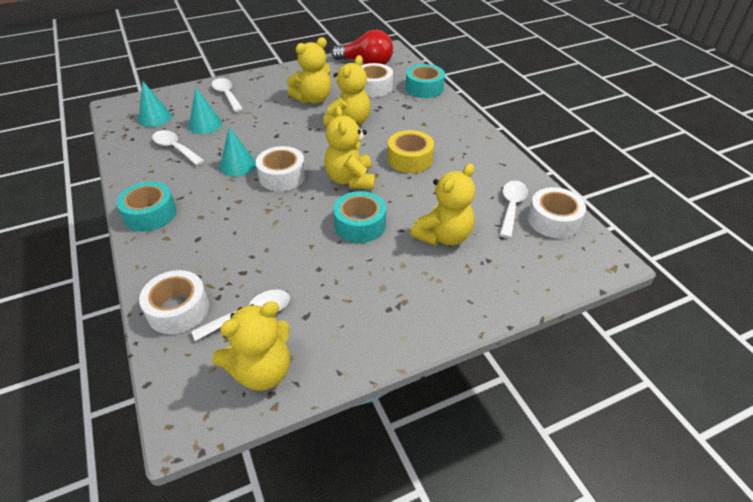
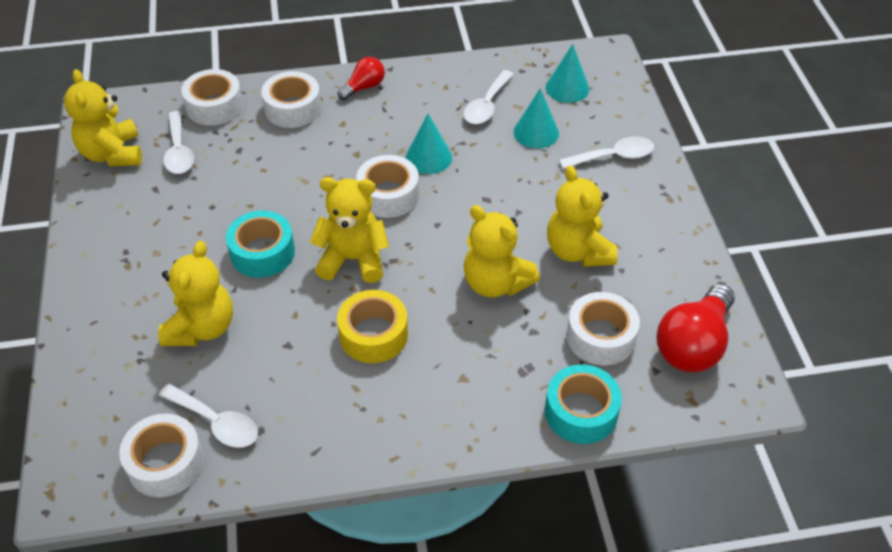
camera: 105 degrees right, 5 degrees up
turquoise tape [117,181,176,232] -> red light bulb [338,57,385,100]
white spoon [152,130,205,166] -> white spoon turned 150 degrees clockwise [464,70,514,124]
yellow teddy bear [411,164,475,246] -> yellow teddy bear turned 135 degrees counterclockwise [158,241,233,346]
none -> white tape [261,71,321,128]

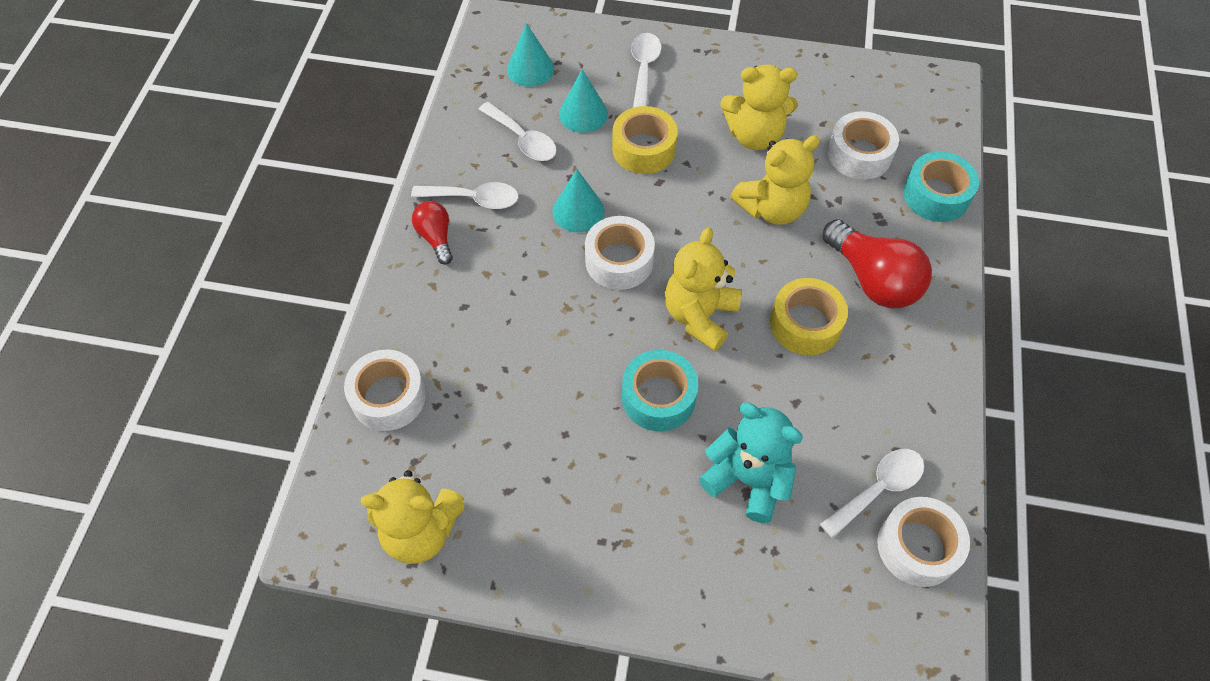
camera: 70 degrees left, 10 degrees up
yellow teddy bear [158,241,233,346] -> turquoise teddy bear [699,403,803,523]
white spoon [163,111,194,174] -> white spoon moved to [411,182,519,209]
white tape [261,71,321,128] -> none
red light bulb [657,284,735,372] -> red light bulb moved to [823,219,932,308]
none -> yellow tape [612,106,678,174]

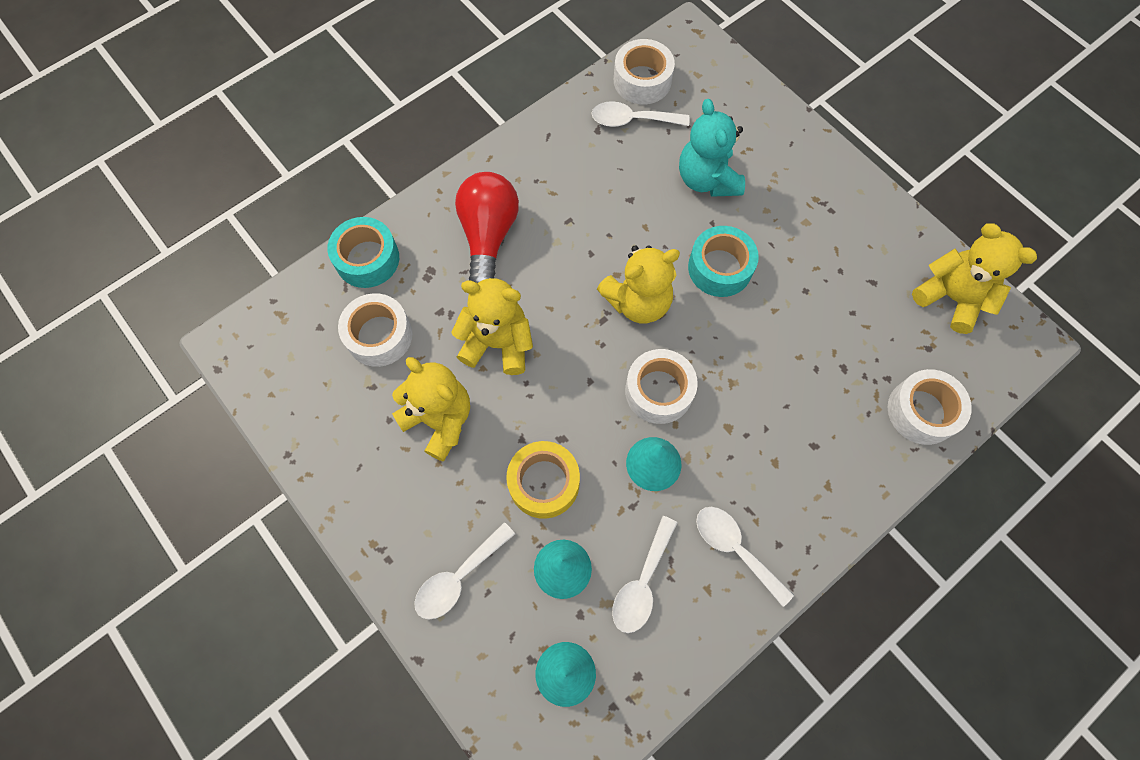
camera: 140 degrees left, 10 degrees up
red light bulb [412,201,453,265] -> none
white spoon [478,102,557,161] -> white spoon turned 150 degrees counterclockwise [612,516,677,633]
yellow tape [770,278,848,355] -> none

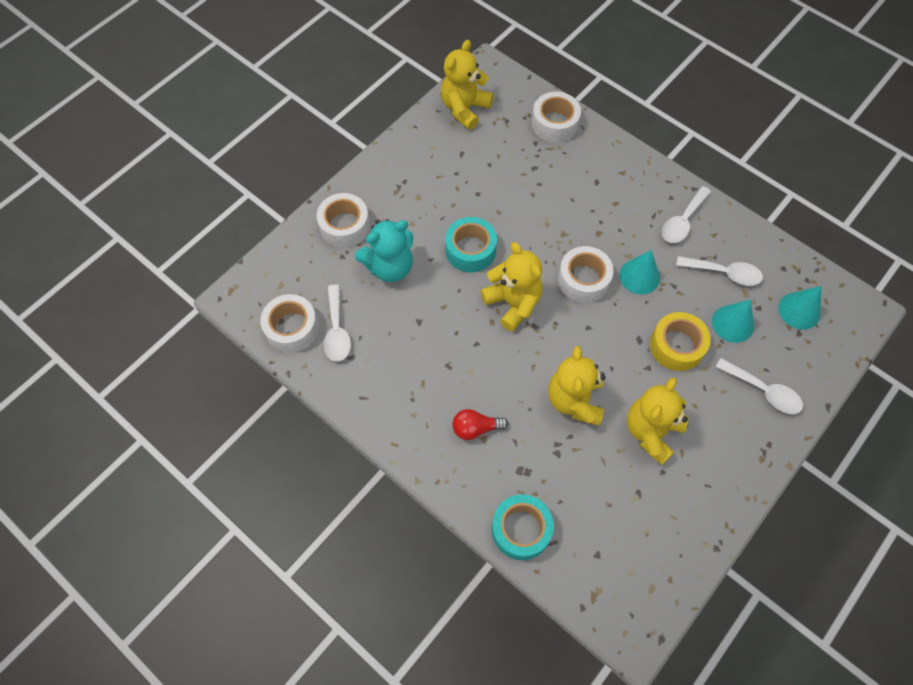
camera: 100 degrees left, 5 degrees down
white tape [338,293,412,367] -> white tape moved to [316,193,370,248]
red light bulb [455,172,519,283] -> red light bulb [452,409,508,440], size x0.56

